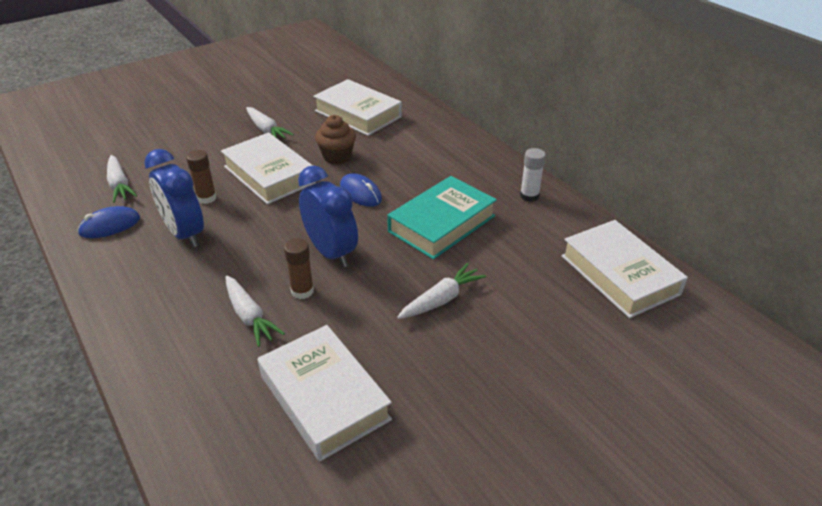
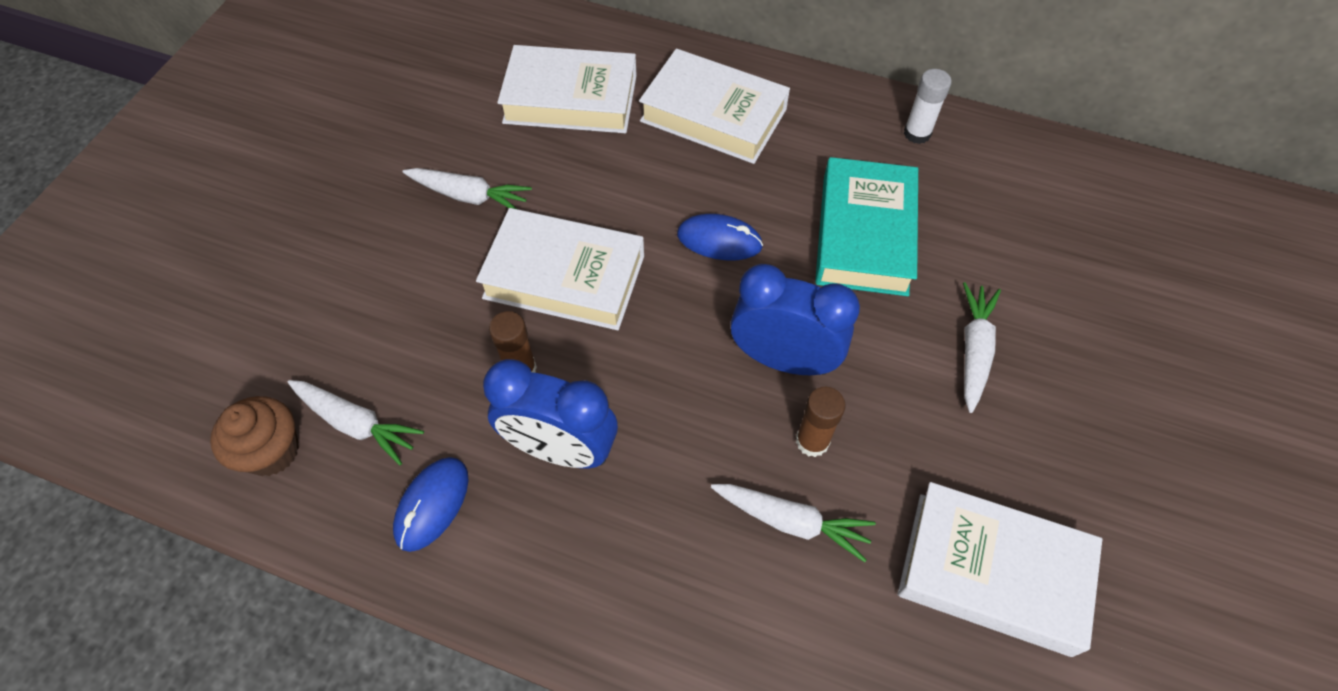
camera: 35 degrees left, 20 degrees up
brown cupcake [315,115,356,164] -> brown cupcake moved to [210,396,299,476]
white book [561,220,688,318] -> white book moved to [639,49,790,164]

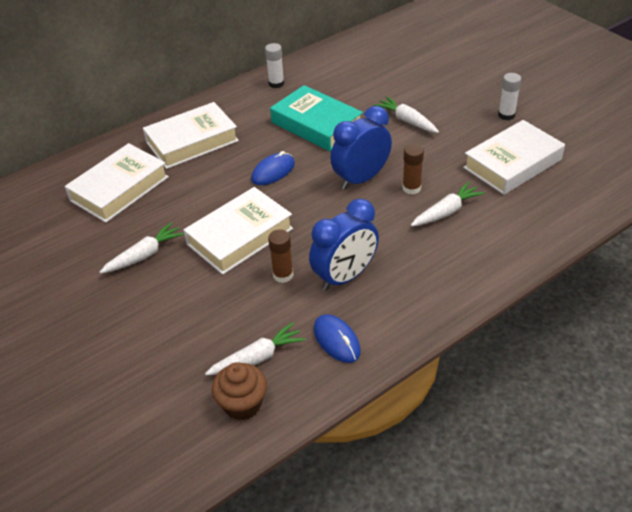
camera: 55 degrees left, 15 degrees down
none -> white glue stick [498,73,521,120]

